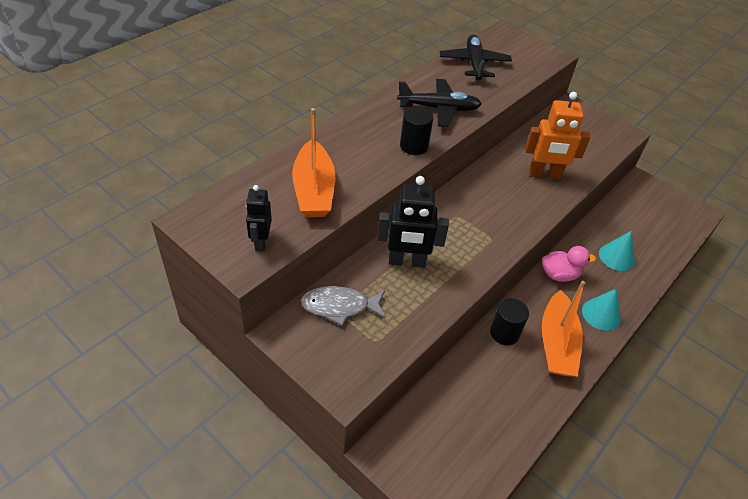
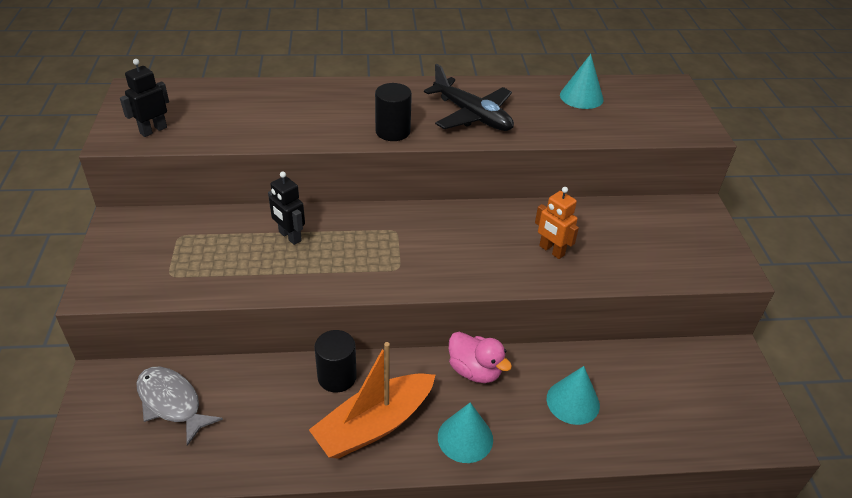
camera: 45 degrees right, 5 degrees down
orange boat [292,108,335,217] -> none
grey fish [301,286,386,326] -> grey fish moved to [136,367,223,446]
black robot [377,176,449,268] -> black robot [268,172,305,245], size x0.60
black plane [440,34,512,80] -> turquoise cone [560,54,604,109]
orange robot [525,92,591,179] -> orange robot [535,187,579,259], size x0.60

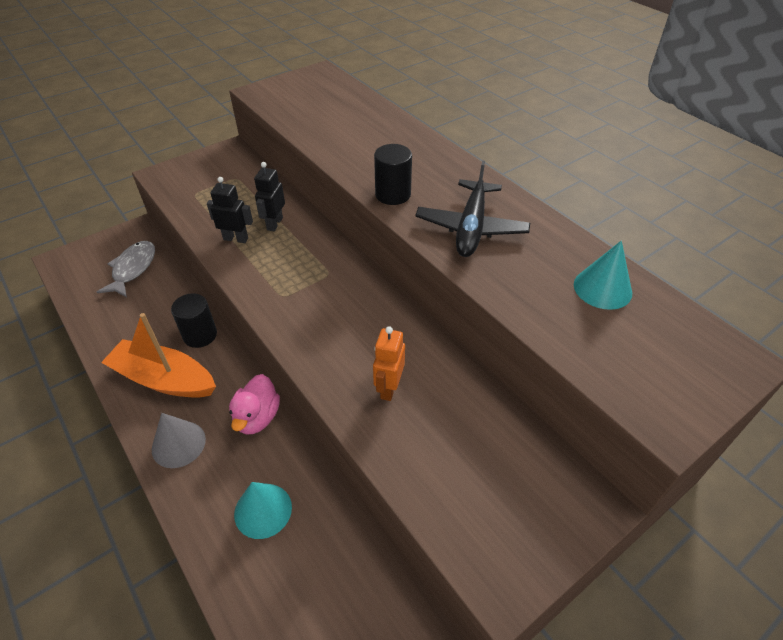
camera: 60 degrees right, 5 degrees up
black robot [120,59,169,137] -> black robot moved to [207,177,253,243]
turquoise cone [438,402,493,463] -> grey cone [152,413,206,468]

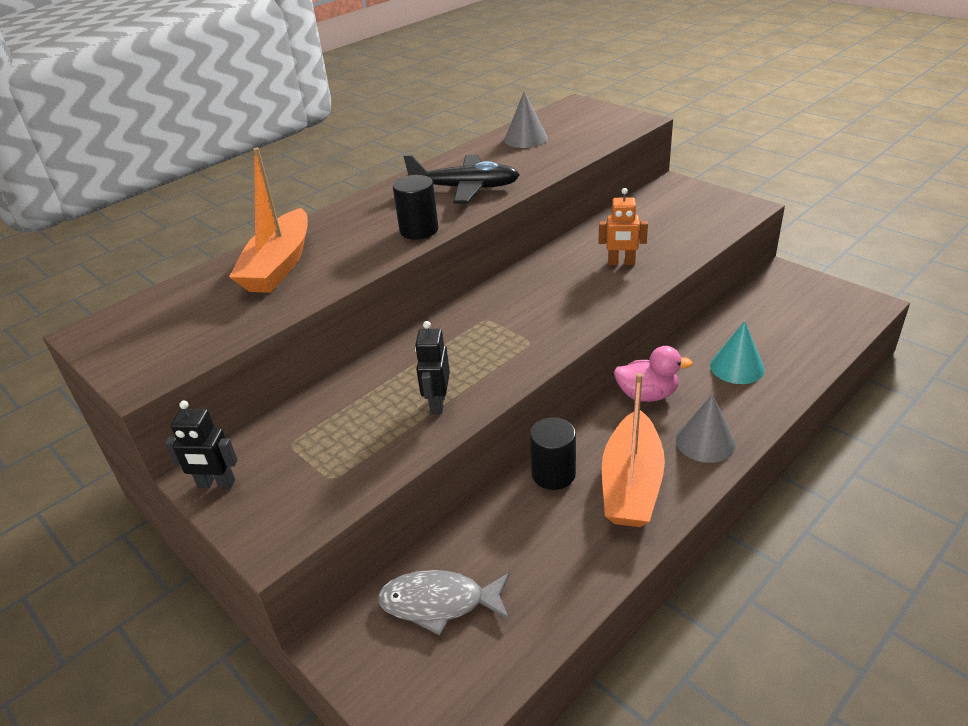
camera: 95 degrees left, 10 degrees down
black robot [254,162,285,231] -> black robot moved to [165,401,238,489]
turquoise cone [574,240,632,310] -> grey cone [504,92,548,148]
none -> orange boat [229,148,308,293]

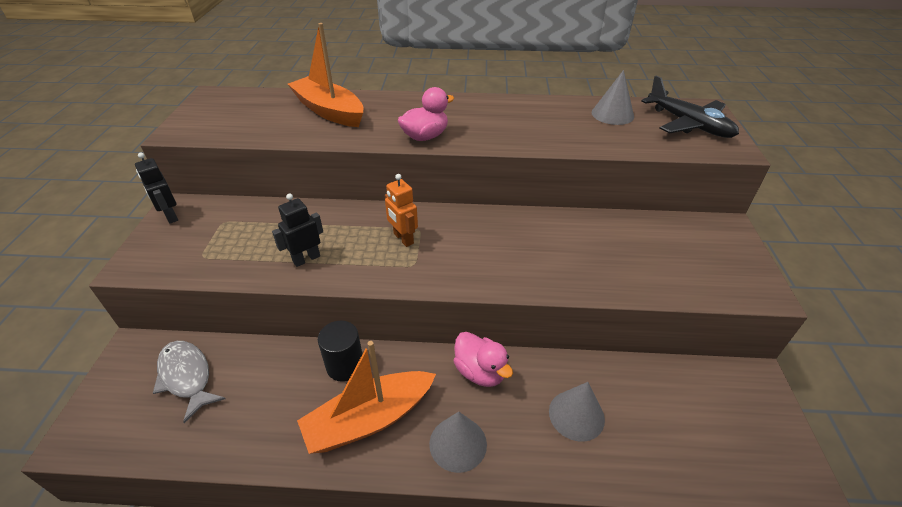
camera: 45 degrees right, 5 degrees up
orange boat [229,148,308,293] -> orange boat turned 75 degrees clockwise [288,23,364,127]
black cylinder [393,175,438,239] -> pink duck [398,87,454,141]
black plane [403,155,520,204] -> black plane moved to [641,76,739,138]
orange robot [599,188,648,265] -> orange robot moved to [385,174,418,247]
turquoise cone [710,321,765,384] -> grey cone [549,382,605,442]

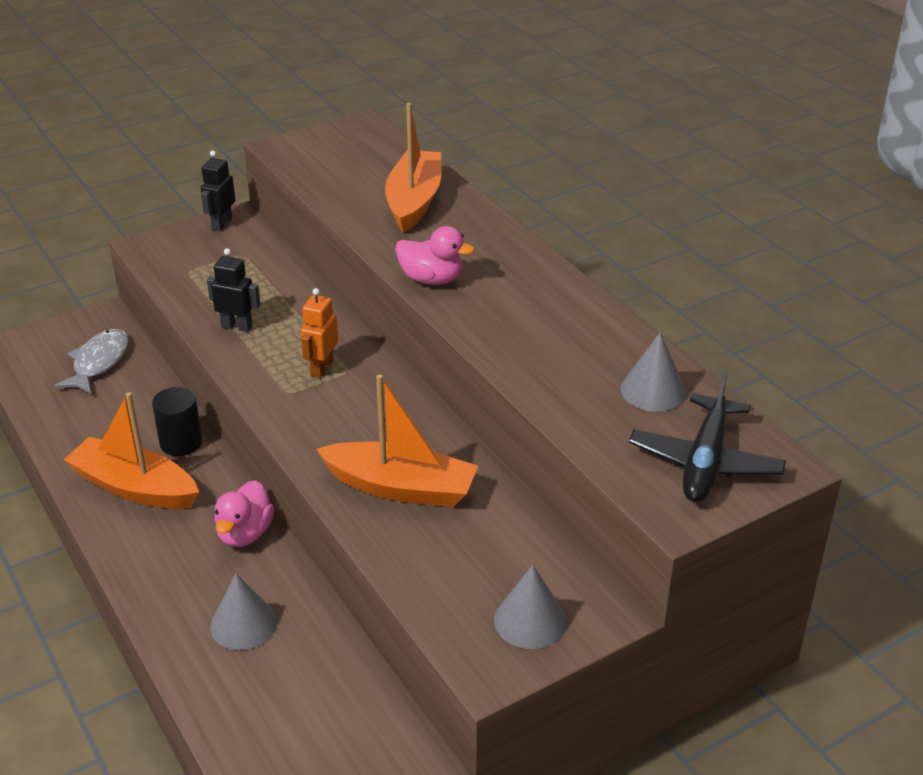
camera: 55 degrees right, 5 degrees down
grey cone [429,412,487,473] -> grey cone moved to [494,565,567,649]
none -> orange boat [316,374,478,507]

